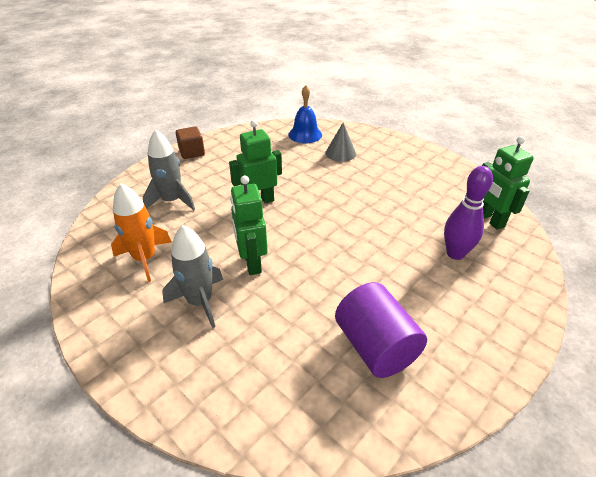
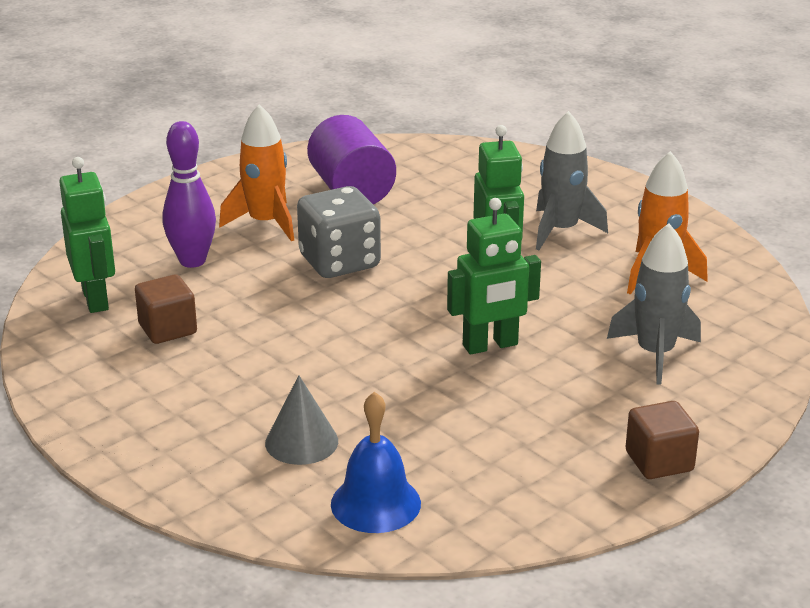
camera: 175 degrees left, 10 degrees down
none -> brown cube [135,275,197,344]
none -> orange rocket [219,104,294,241]
none -> grey dice [297,186,381,278]

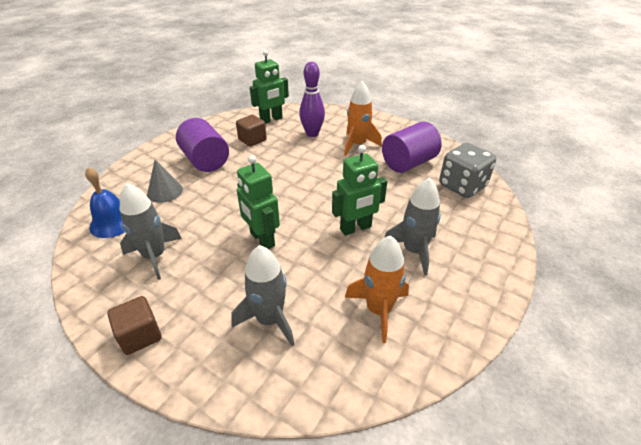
camera: 75 degrees right, 10 degrees up
grey dice [297,186,381,278] -> grey dice moved to [439,143,496,198]
none -> grey rocket [119,182,182,280]
none -> purple cylinder [176,118,229,172]

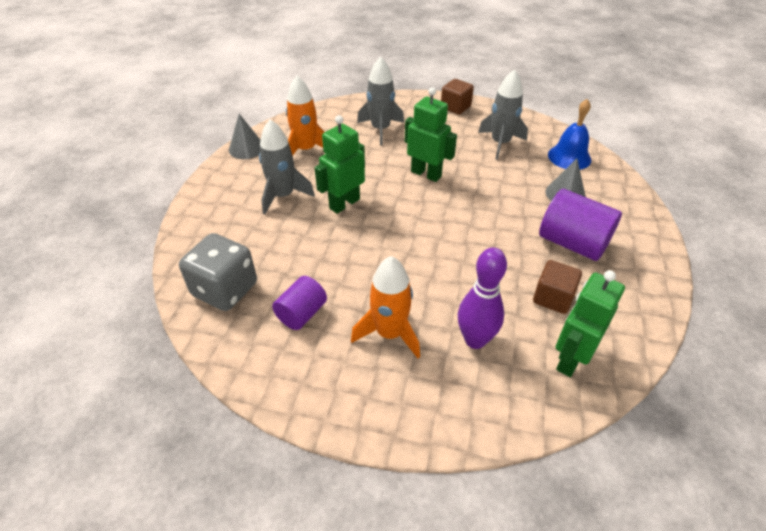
camera: 160 degrees right, 5 degrees up
purple cylinder [382,122,442,173] -> purple cylinder [272,276,327,330], size x0.62
none -> grey cone [229,114,261,159]

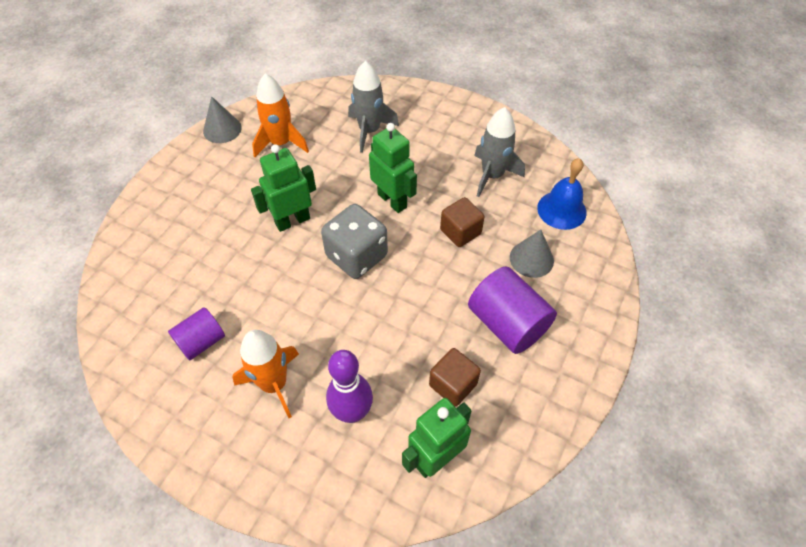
camera: 15 degrees right, 10 degrees up
grey dice [179,233,257,311] -> grey dice moved to [321,204,388,279]
grey rocket [259,119,315,215] -> none
brown cube [441,79,474,115] -> brown cube moved to [440,197,485,247]

